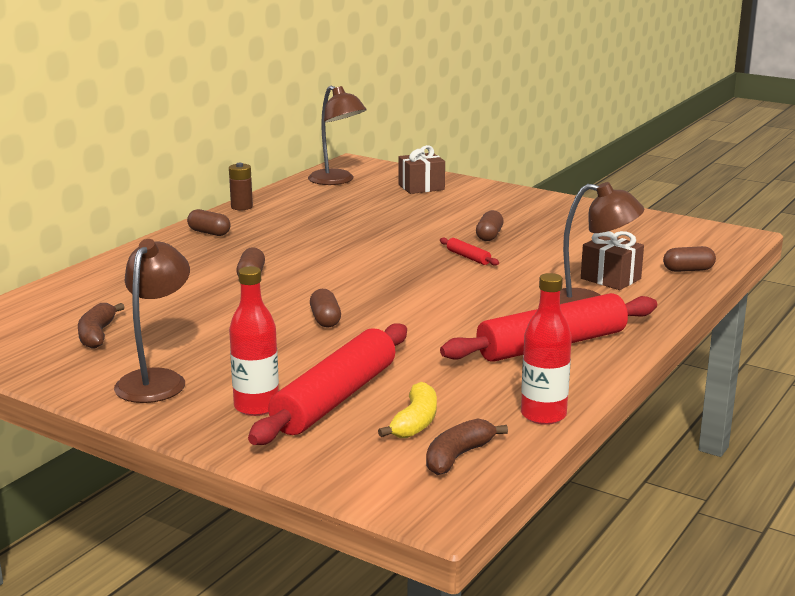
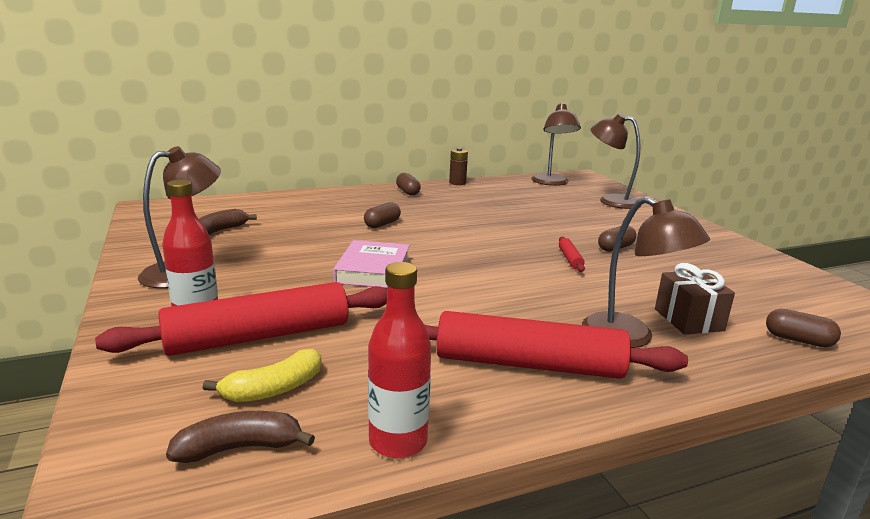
camera: 35 degrees right, 0 degrees up
brown capsule [310,289,341,328] -> pink book [333,240,410,288]
brown gift [398,145,445,194] -> brown lamp [590,113,642,209]

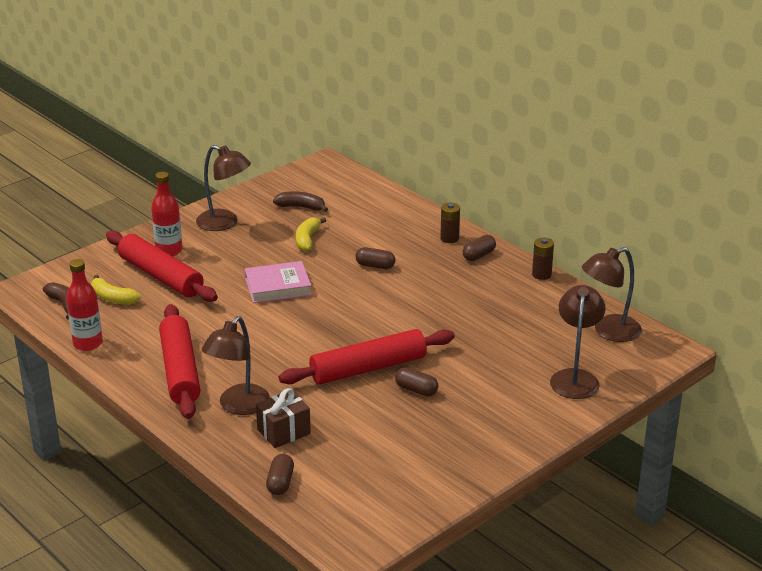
camera: 70 degrees right, 10 degrees up
red rolling pin [559,237,585,272] -> red rolling pin [279,329,455,385], size x2.49
none -> yellow banana [296,217,326,252]
none -> brown battery [440,203,460,243]

